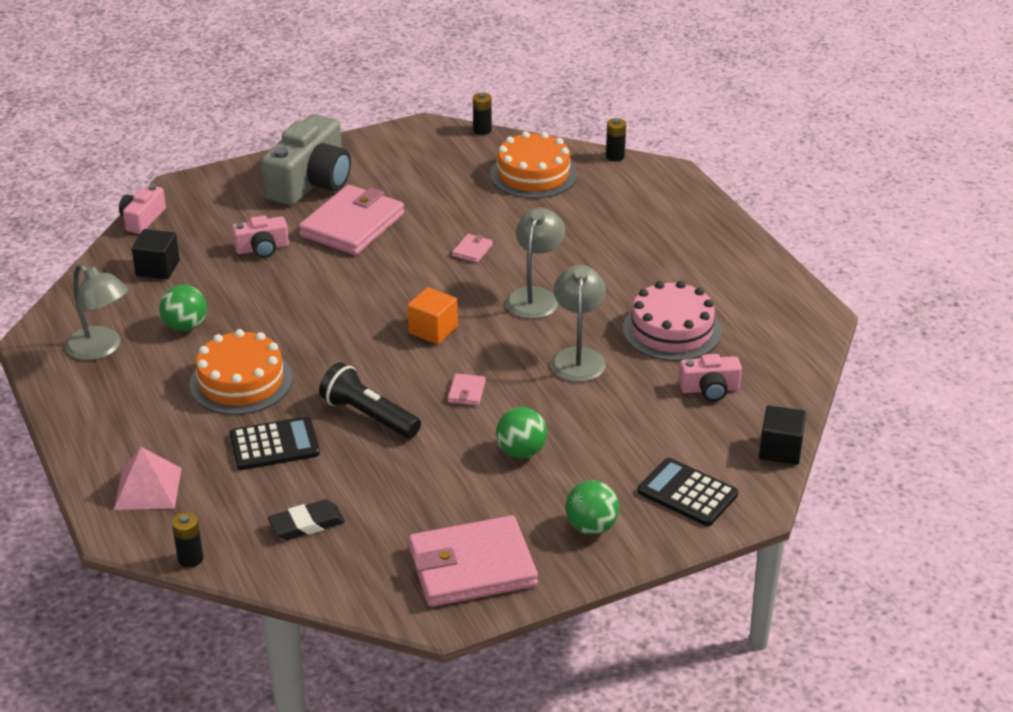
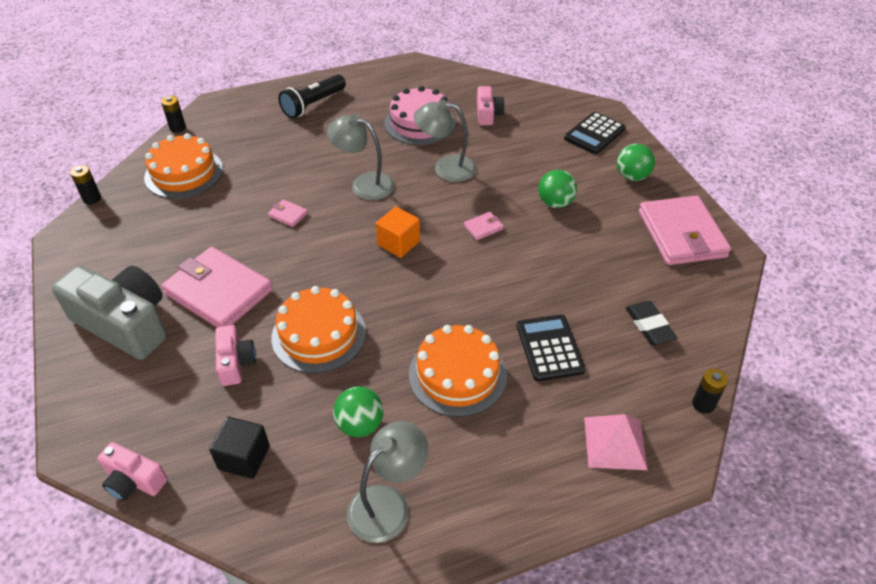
camera: 85 degrees left, 10 degrees up
black flashlight [319,362,421,438] -> black flashlight moved to [278,74,346,119]
pink wallet [448,373,486,406] -> pink wallet turned 45 degrees counterclockwise [464,212,504,240]
black cube [759,405,806,465] -> none
none -> orange cake [271,286,366,373]

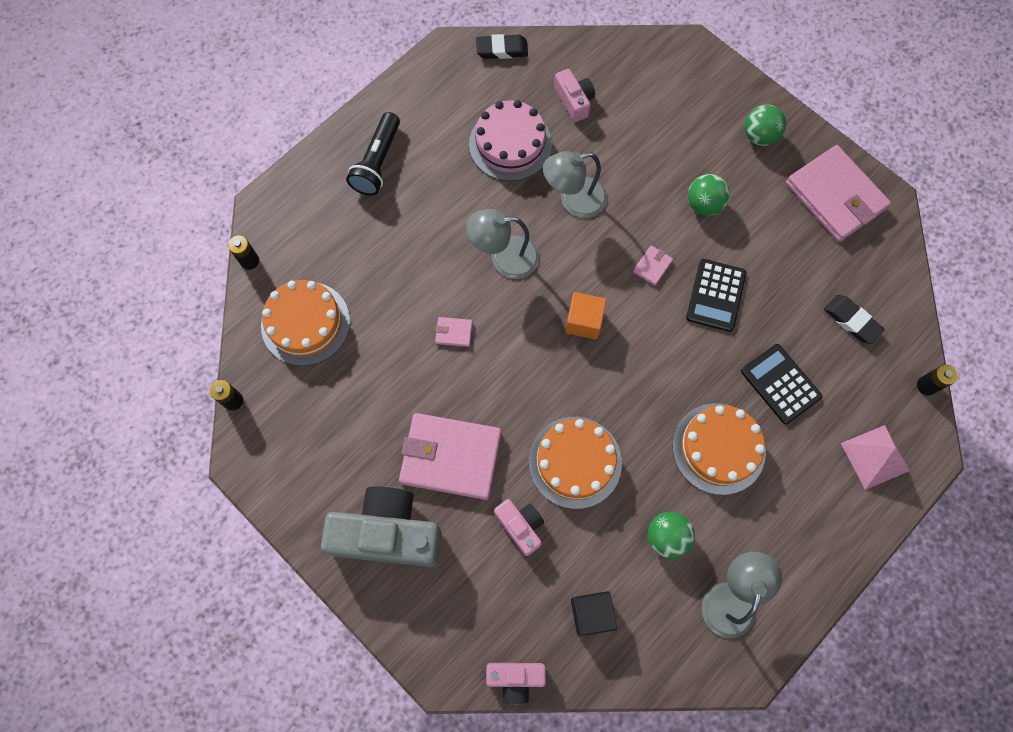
camera: 25 degrees left, 25 degrees up
black calculator [564,112,626,154] -> black calculator moved to [686,259,746,332]
none -> black eraser [476,34,528,59]

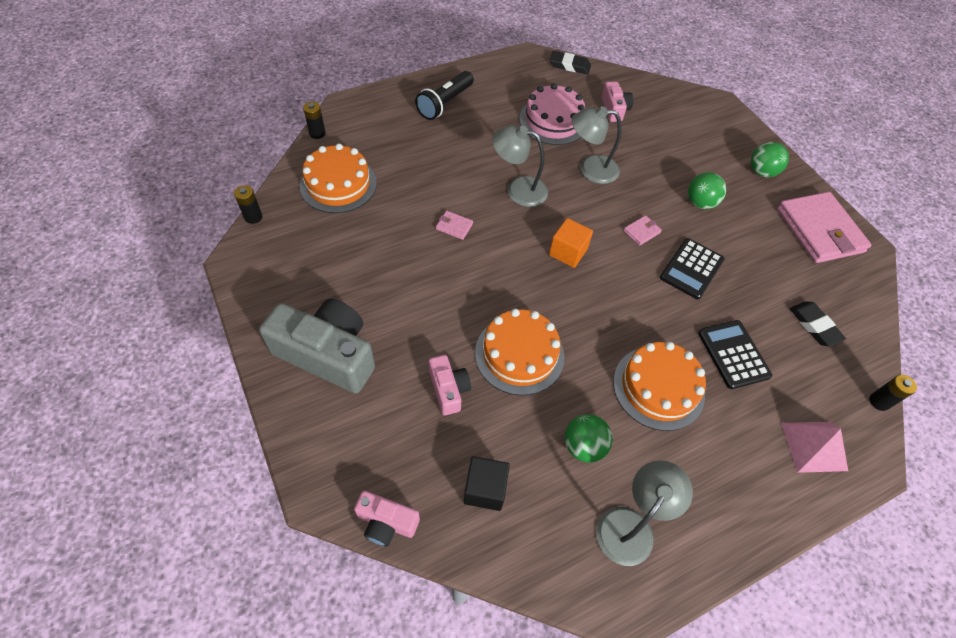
camera: 15 degrees right, 15 degrees down
pink wallet [399,413,501,500] -> none

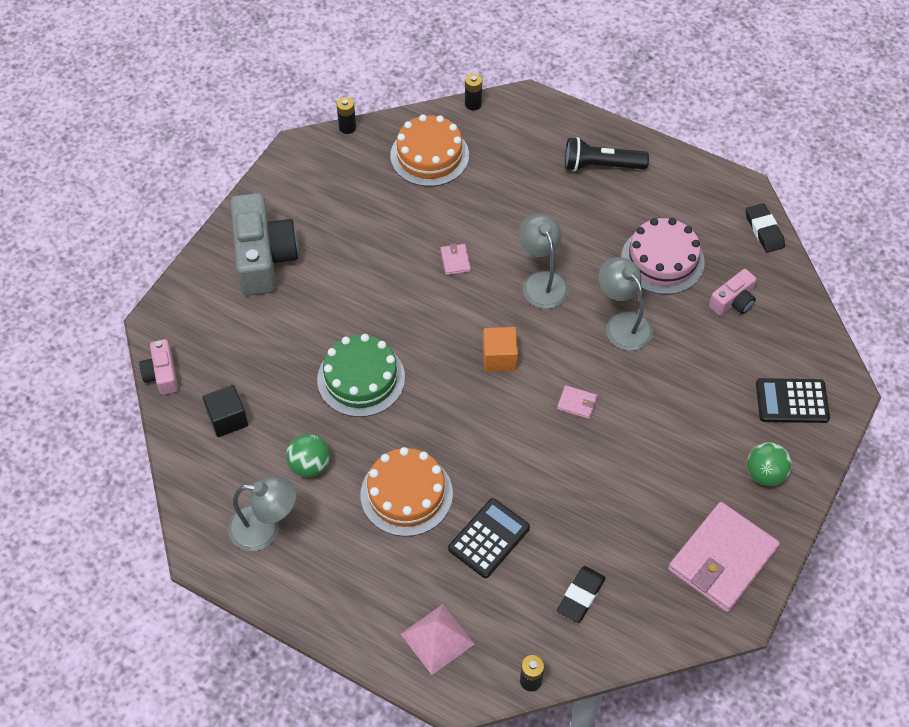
camera: 60 degrees right, 0 degrees up
pink camera [429,355,471,416] -> none
orange cake [475,309,565,396] -> green cake [317,334,405,417]
black calculator [660,238,725,299] -> black calculator moved to [756,378,830,423]
green ball [688,172,726,209] -> none

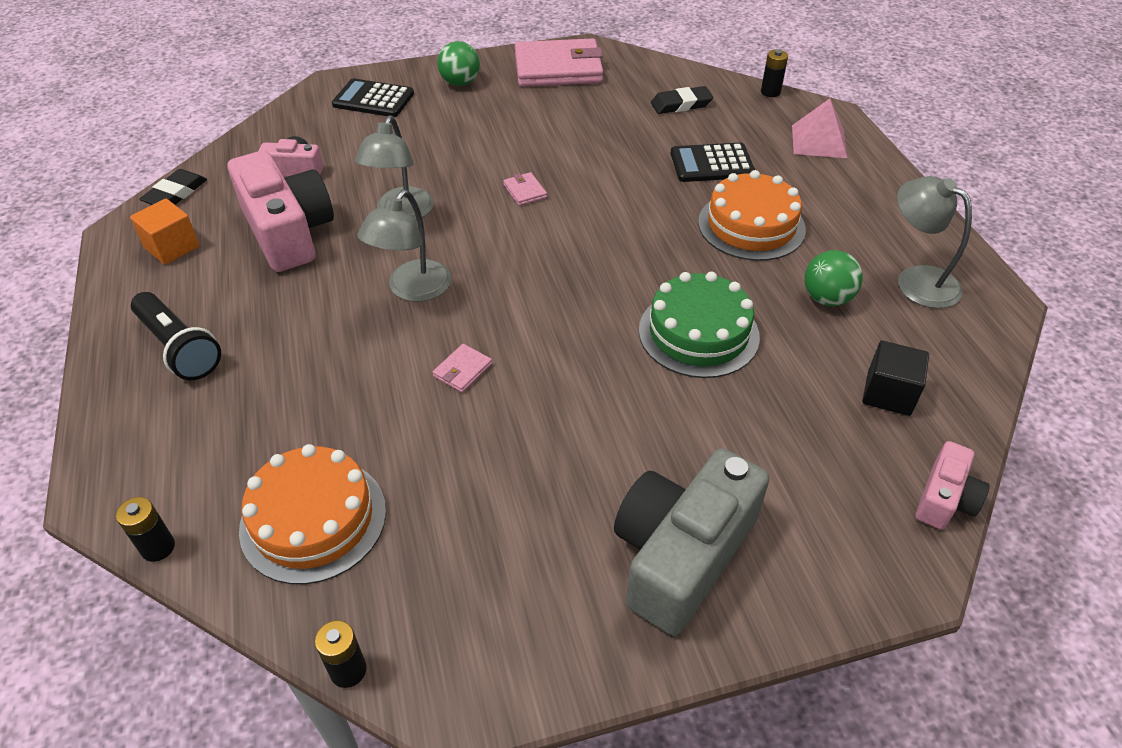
camera: 135 degrees left, 10 degrees down
orange cube [483,327,518,372] -> orange cube moved to [130,199,200,265]
pink cake [621,218,705,295] -> pink camera [228,151,334,272]
black calculator [756,378,830,423] -> black calculator turned 150 degrees clockwise [332,78,414,117]

